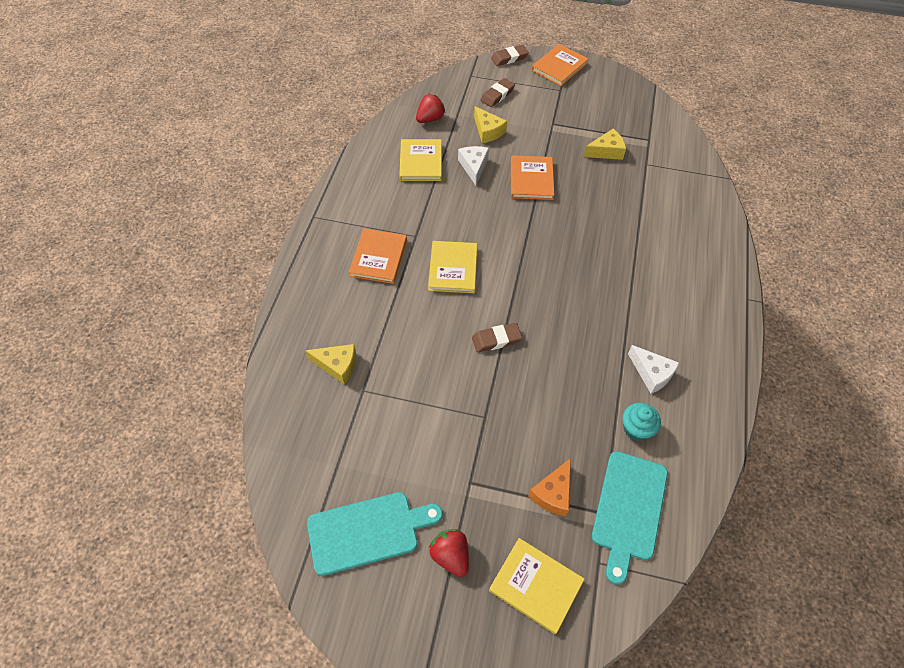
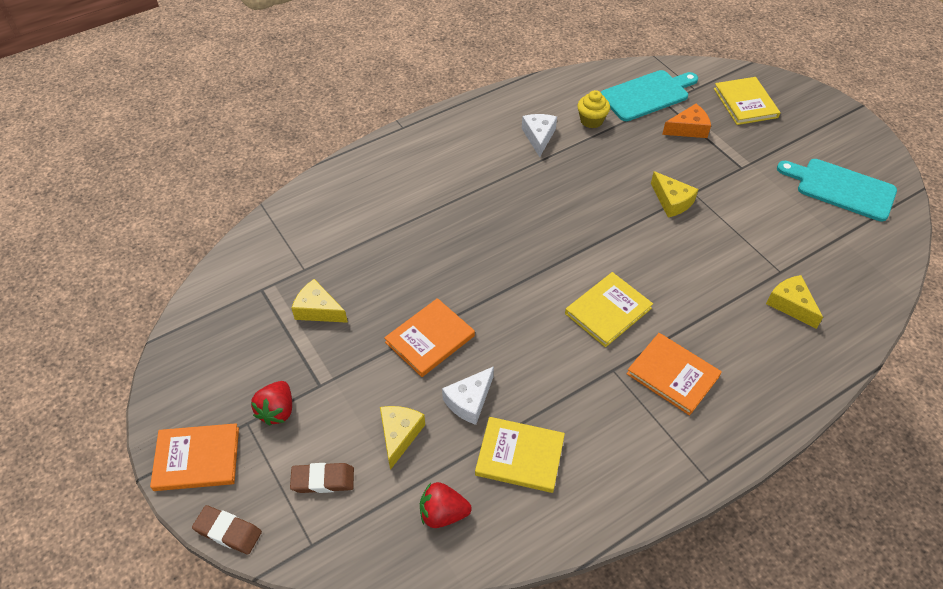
camera: 135 degrees left, 5 degrees down
orange book [349,228,407,284] -> orange book turned 75 degrees clockwise [627,333,722,415]
yellow book [399,139,442,181] -> yellow book turned 60 degrees clockwise [475,417,565,493]
red strawberry [429,529,469,577] -> red strawberry moved to [251,381,292,425]
brown eraser [472,323,522,352] -> none
turquoise cupcake [623,403,661,441] -> yellow cupcake [577,90,610,128]
none -> yellow cheese [651,171,699,217]

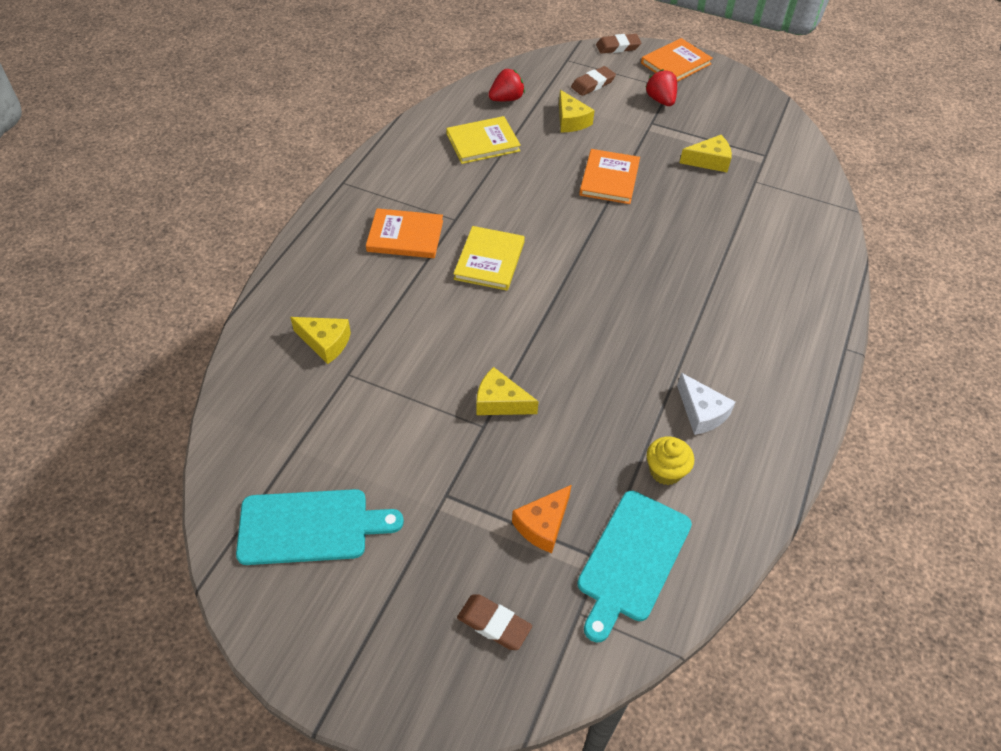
camera: 145 degrees right, 0 degrees up
white cheese [442,366,494,425] -> none
yellow book [714,77,780,125] -> brown eraser [457,594,532,650]

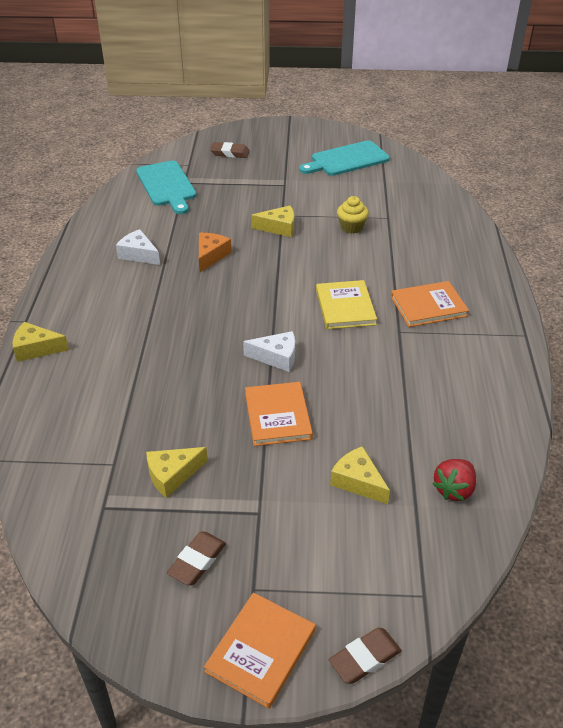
camera: 160 degrees right, 10 degrees down
yellow cheese [290,317,351,364] -> yellow cheese moved to [13,322,69,362]
yellow book [446,116,521,164] -> none
orange cheese [512,485,571,553] -> orange cheese moved to [199,233,232,272]
brown eraser [571,66,616,96] -> brown eraser moved to [167,532,226,585]
turquoise cutting board [577,491,692,643] -> turquoise cutting board turned 150 degrees clockwise [136,160,197,214]
red strawberry [646,69,677,106] -> none
yellow cupcake [647,437,694,485] -> yellow cupcake moved to [337,196,369,234]
none -> white cheese [243,331,295,372]

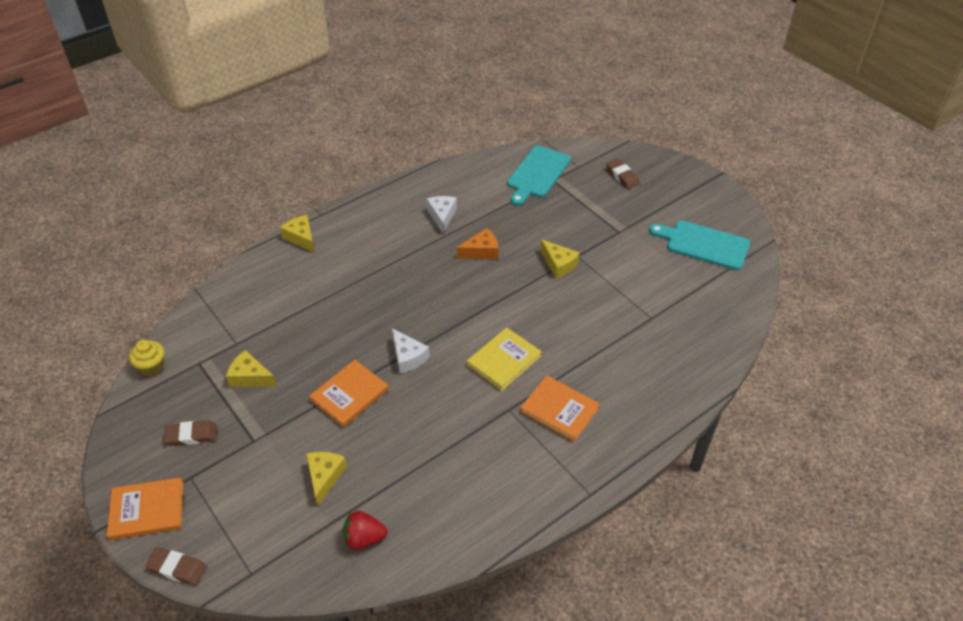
camera: 50 degrees right, 5 degrees up
yellow cupcake [337,196,369,234] -> yellow cupcake moved to [129,340,165,376]

